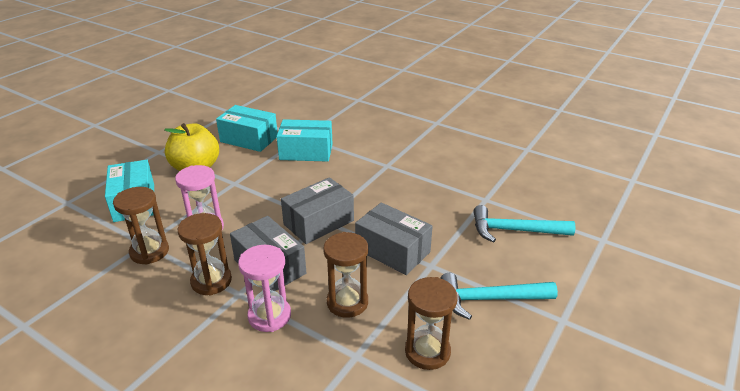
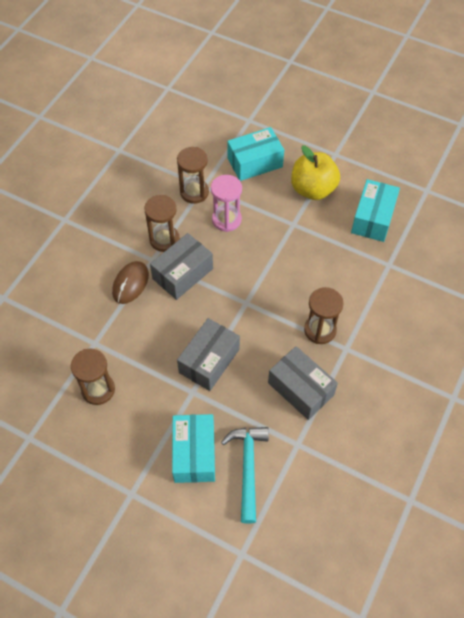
camera: 85 degrees right, 25 degrees up
pink hourglass [238,245,291,332] -> brown mouse [112,261,149,304]
turquoise box [276,119,333,162] -> turquoise box moved to [172,414,215,483]
grey box [281,177,354,244] -> grey box moved to [268,346,338,420]
brown hourglass [323,232,368,318] -> brown hourglass moved to [304,287,343,344]
turquoise hammer [440,273,558,320] -> none

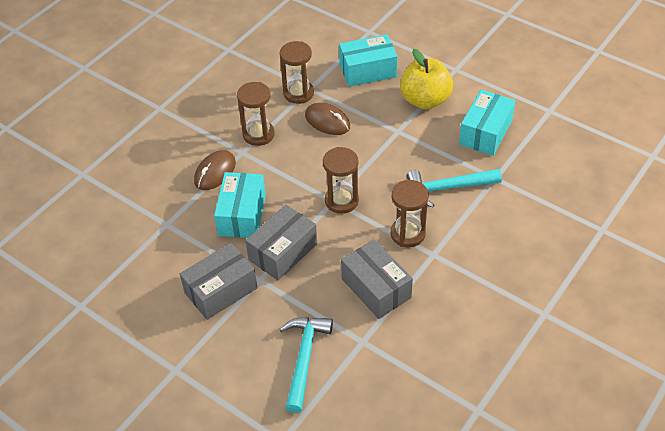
camera: 10 degrees right, 10 degrees down
brown hourglass [71,349,115,405] -> brown hourglass moved to [323,147,359,214]
grey box [150,233,213,300] -> grey box moved to [180,243,257,320]
turquoise box [172,414,215,483] -> turquoise box moved to [214,172,266,238]
pink hourglass [211,175,242,232] -> brown mouse [305,103,350,135]
none -> turquoise hammer [407,169,502,207]

